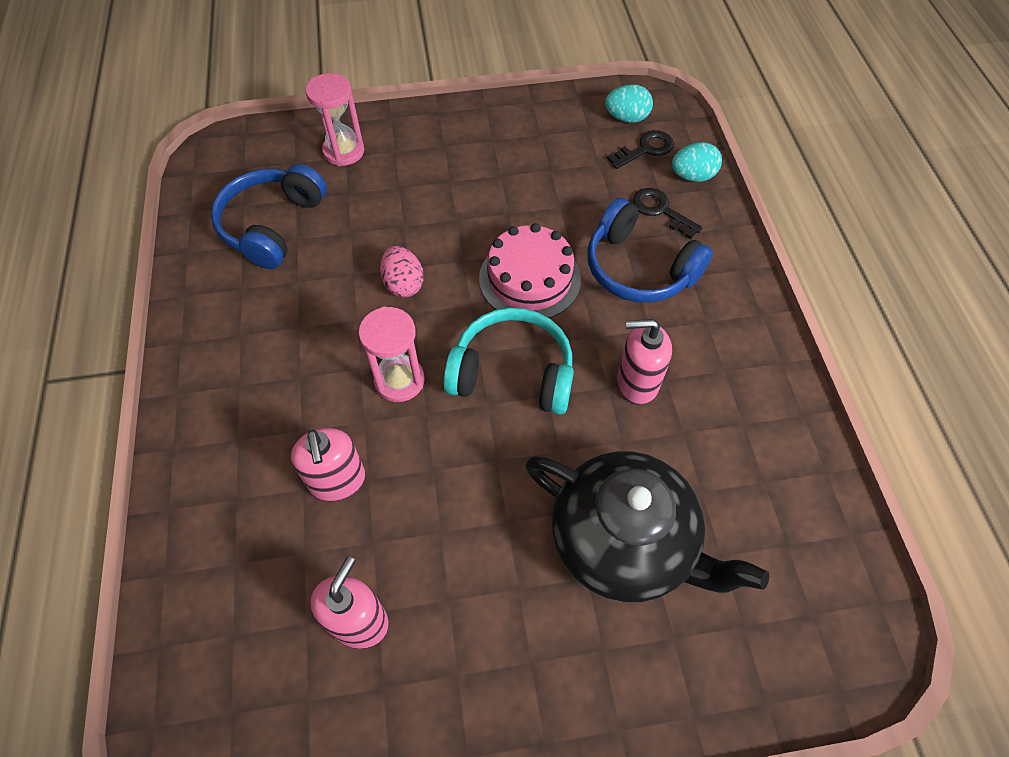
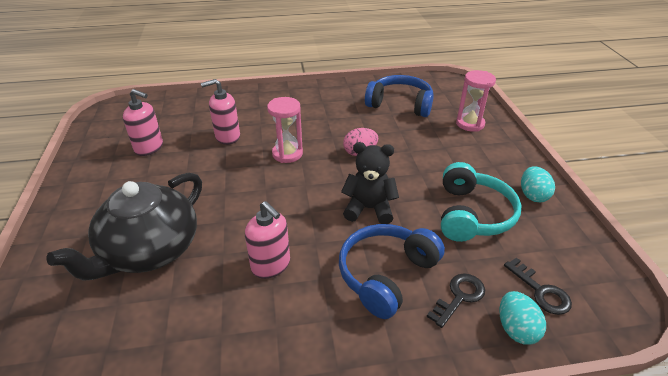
camera: 90 degrees right, 20 degrees down
turquoise headphones [443,308,574,415] -> turquoise headphones moved to [441,162,521,242]
pink cake [479,223,581,318] -> black teddy bear [341,142,399,224]
turquoise egg [605,84,653,123] -> turquoise egg moved to [521,166,555,202]
pink soap dispenser [617,319,672,405] -> pink soap dispenser turned 135 degrees clockwise [245,201,290,279]

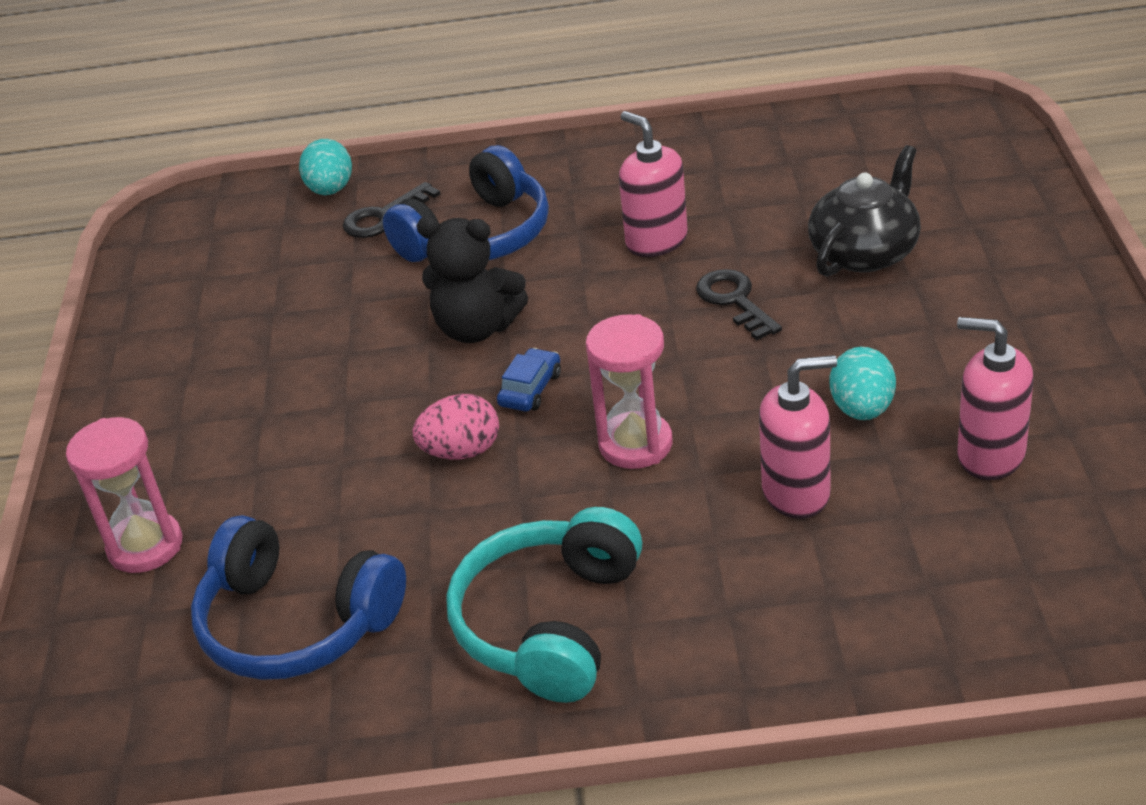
camera: 170 degrees left, 0 degrees up
black teapot [46,173,202,281] -> black teapot [808,145,921,277], size x0.65
turquoise headphones [441,162,521,242] -> turquoise headphones moved to [446,507,642,703]
black key [504,257,572,315] -> black key moved to [696,269,782,340]
turquoise egg [521,166,555,202] -> turquoise egg moved to [829,347,896,420]
none -> blue car [497,348,561,411]

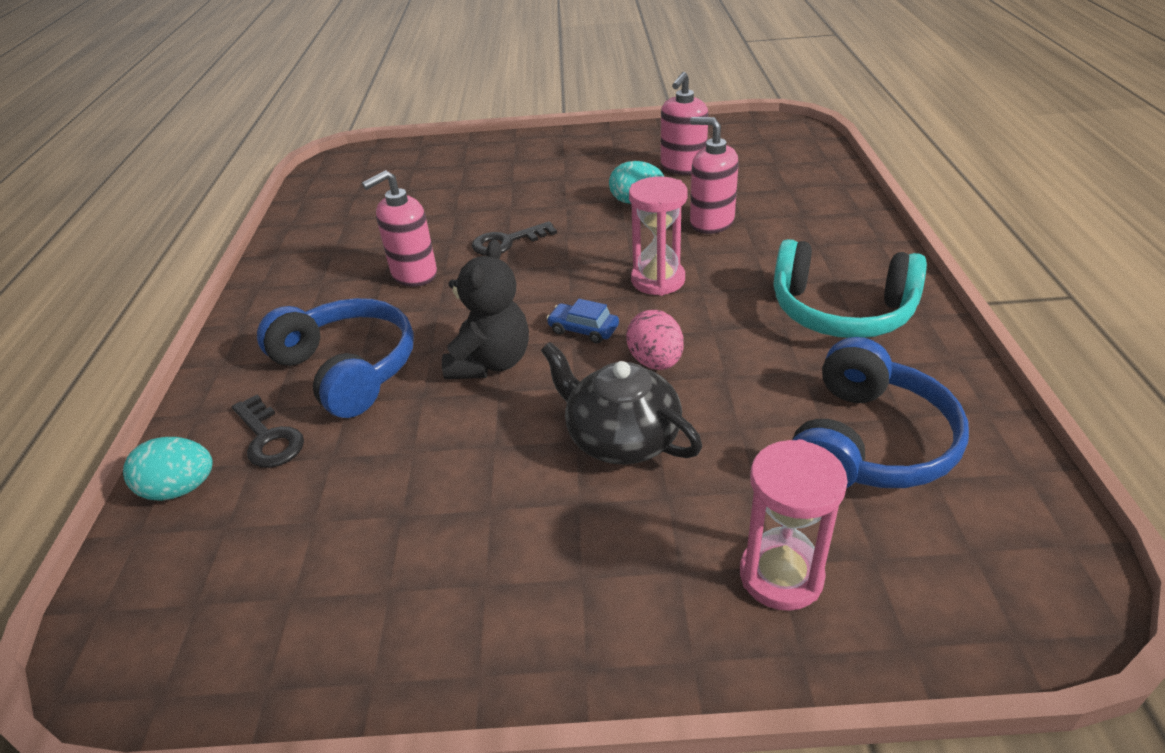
camera: 90 degrees left, 0 degrees up
pink soap dispenser [759,355,837,519] -> pink soap dispenser turned 45 degrees counterclockwise [690,117,739,234]
black teapot [808,145,921,277] -> black teapot moved to [541,342,702,465]

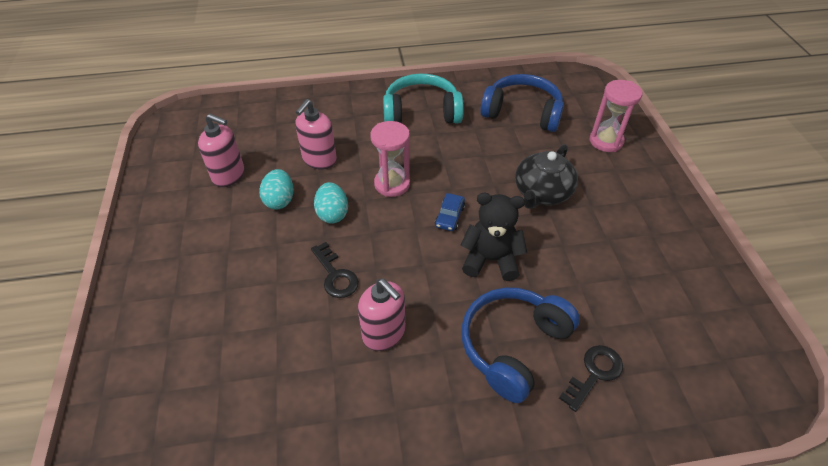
camera: 100 degrees left, 10 degrees up
turquoise egg [123,437,213,501] -> turquoise egg moved to [314,182,348,224]
pink egg [626,310,684,370] -> none
turquoise headphones [774,239,927,338] -> turquoise headphones turned 105 degrees counterclockwise [383,73,464,124]

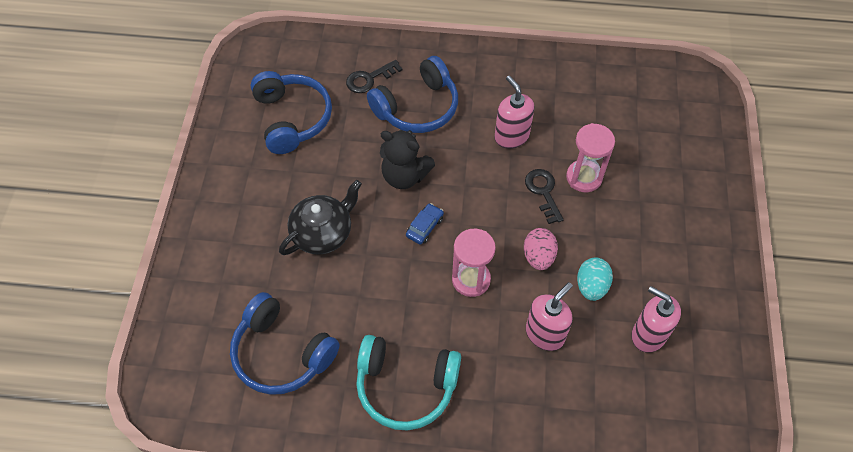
camera: 165 degrees left, 10 degrees up
turquoise egg [314,182,348,224] -> pink egg [524,228,558,270]
pink hourglass [589,80,642,152] -> pink hourglass moved to [566,123,615,192]
none -> blue headphones [251,71,332,154]

